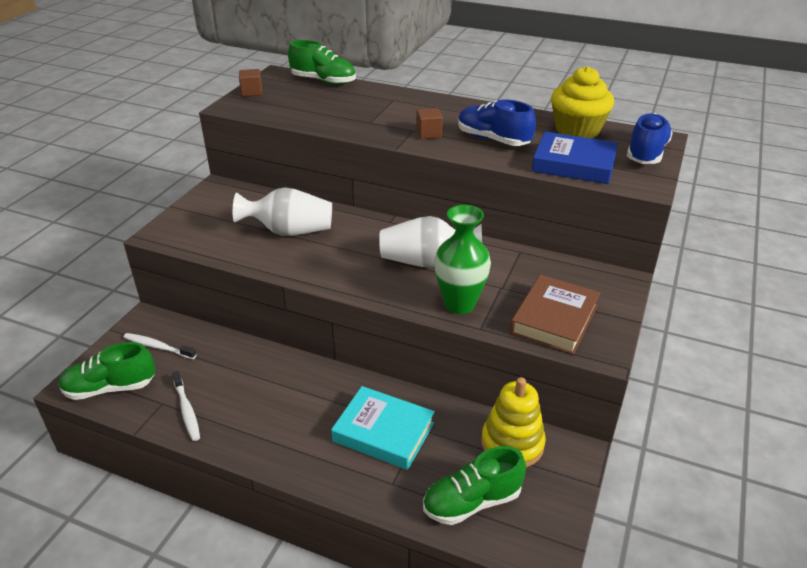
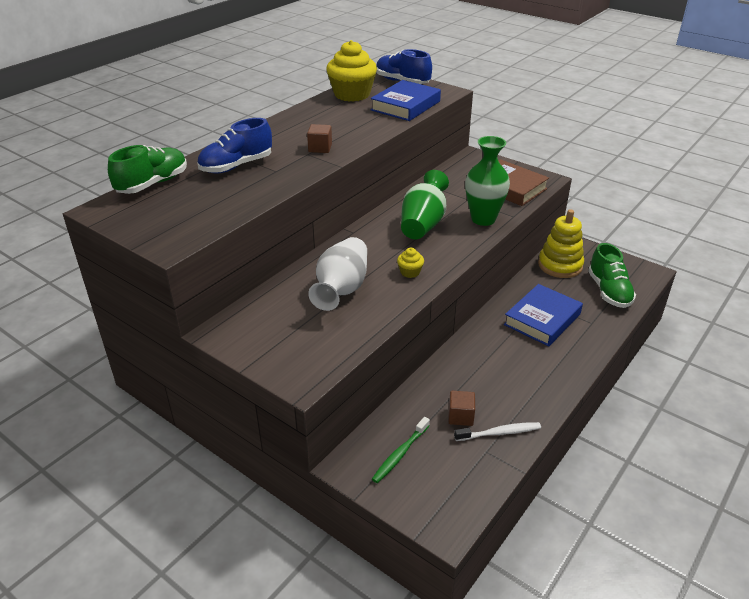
camera: 75 degrees left, 0 degrees up
green shoe [59,342,155,400] -> none
white toothbrush [123,333,197,359] -> green toothbrush [372,417,430,483]
brown cube [239,69,262,97] -> brown cube moved to [448,391,475,426]
turquoise book [331,386,435,470] -> blue book [504,284,583,346]
white vase [379,216,482,267] -> green vase [401,170,449,239]
blue shoe [458,99,536,146] -> blue shoe moved to [197,118,272,174]
none -> yellow cupcake [397,248,424,278]

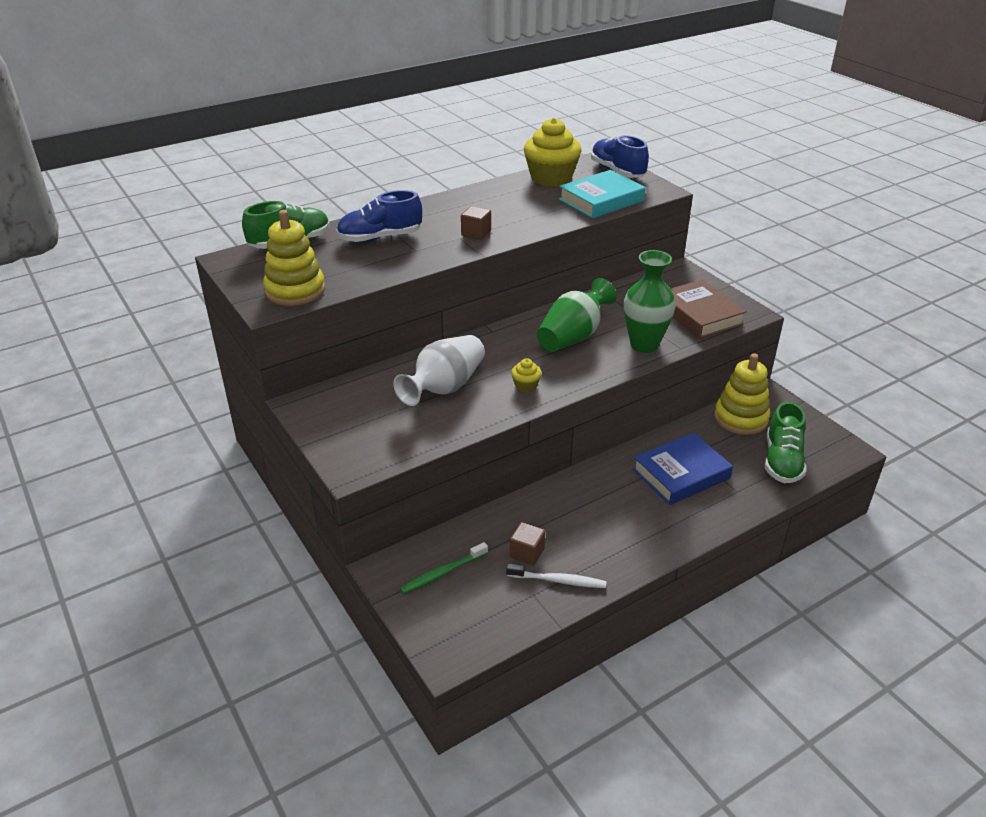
camera: 20 degrees right, 0 degrees up
blue book [371,80,441,121] -> turquoise book [559,170,646,218]
none -> yellow stacking toy [263,210,325,306]

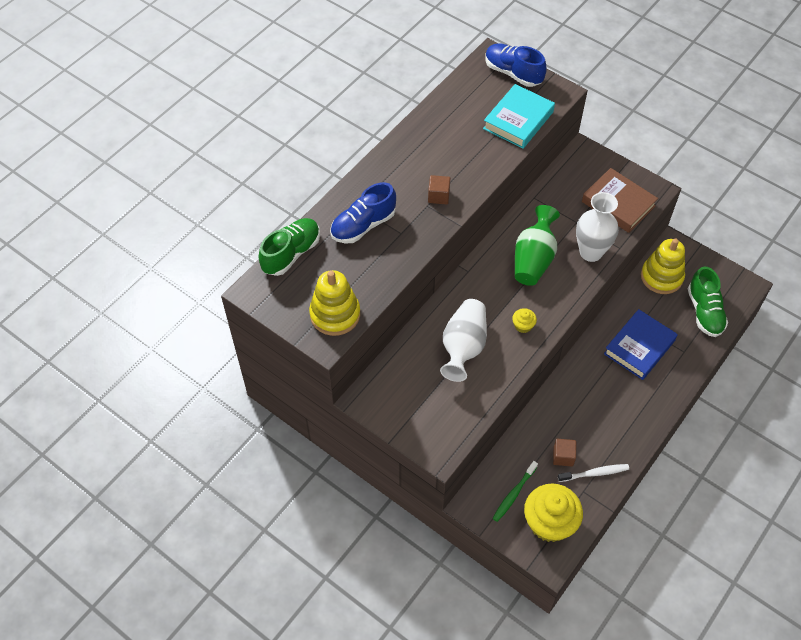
camera: 20 degrees left, 20 degrees up
yellow cupcake [524,118,581,187] -> yellow cupcake moved to [524,483,583,542]
green vase [624,250,676,353] -> white vase [576,192,619,262]

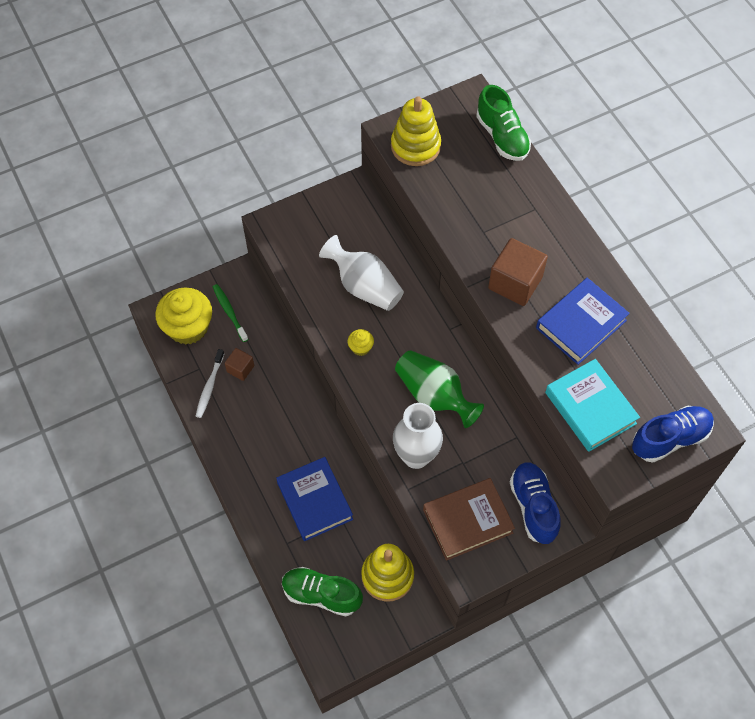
camera: 115 degrees right, 5 degrees up
blue shoe [330,182,396,243] -> blue shoe moved to [510,462,561,544]
brown cube [428,175,450,204] -> brown cube [488,238,548,306], size x1.81
none -> blue book [536,278,630,365]

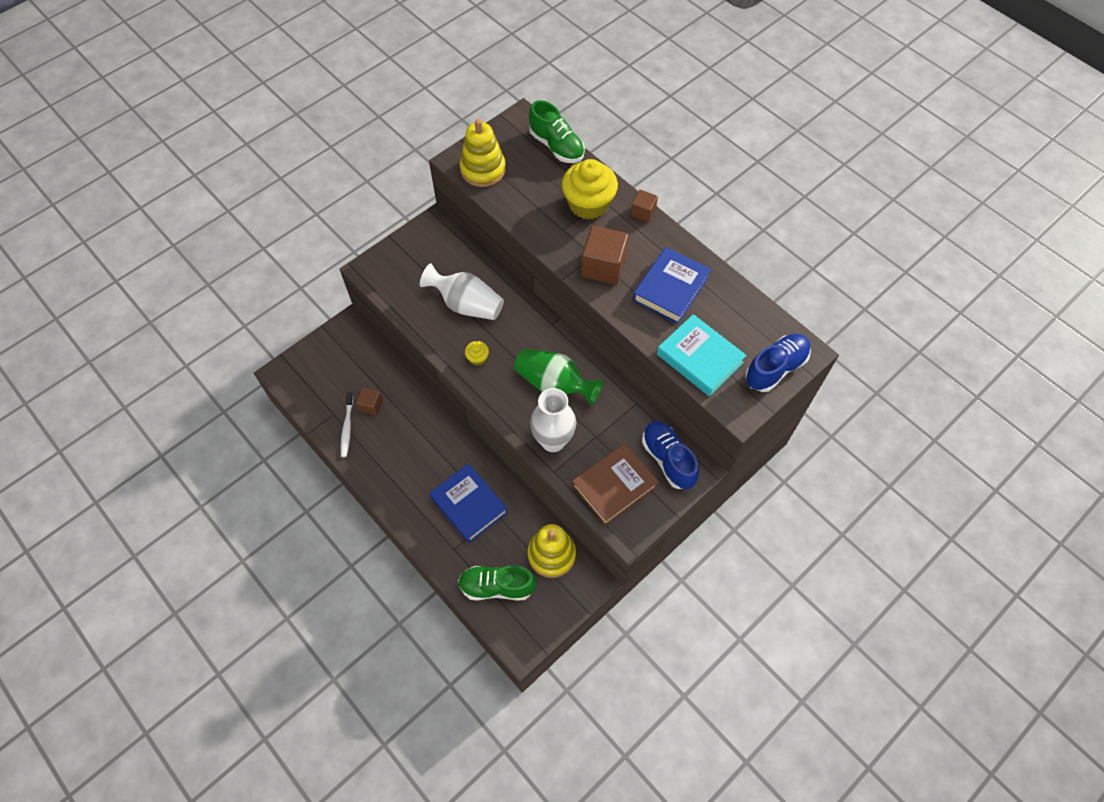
camera: 15 degrees left, 0 degrees up
yellow cupcake [155,288,212,345] -> yellow cupcake moved to [562,159,618,219]
green toothbrush [213,284,248,342] -> none
none -> brown cube [630,190,658,223]

